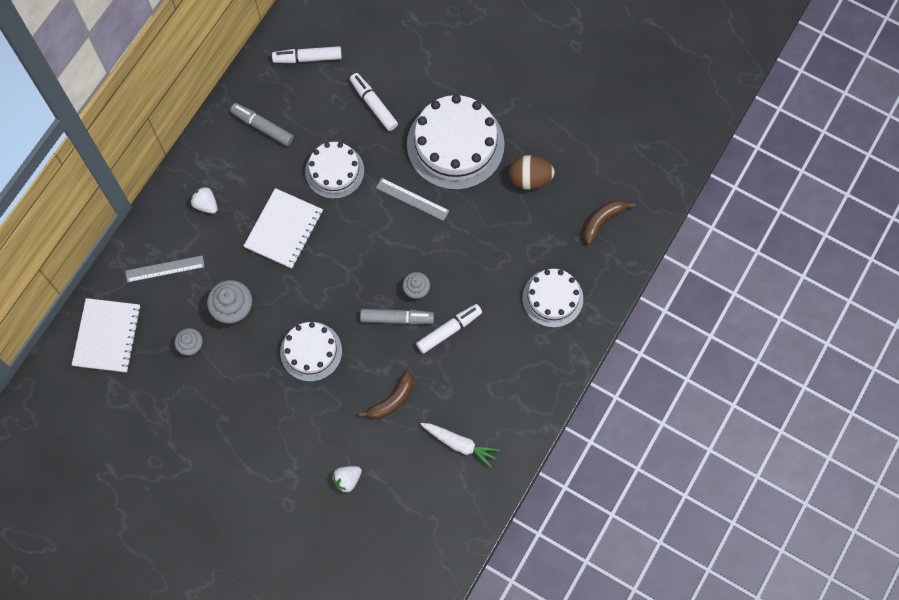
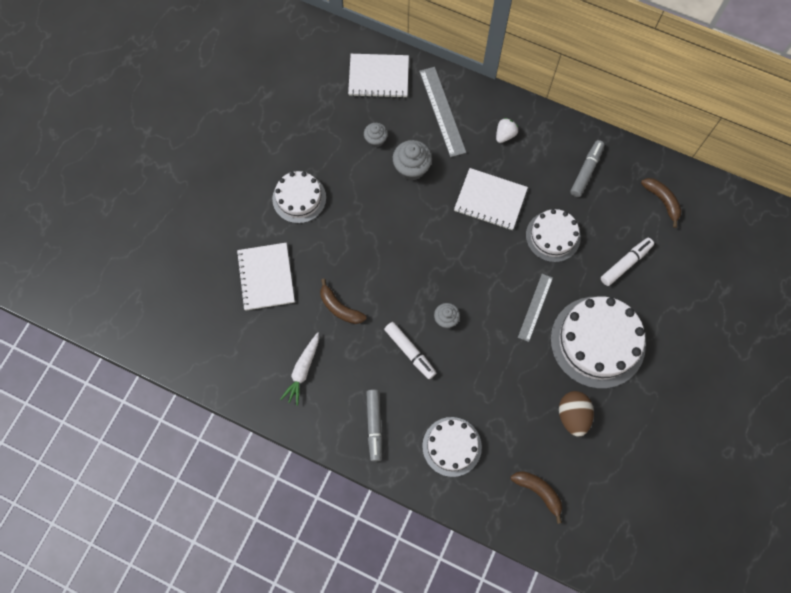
camera: 85 degrees right, 0 degrees up
grey ruler [125,255,205,283] -> grey ruler [419,67,466,157], size x1.52
white marker [272,46,342,63] -> brown banana [641,178,682,228]
white cake [280,322,342,382] -> white cake moved to [272,171,326,223]
white strawberry [332,466,362,493] -> white notebook [236,243,295,311]
grey marker [360,309,434,325] -> grey marker moved to [366,389,382,461]

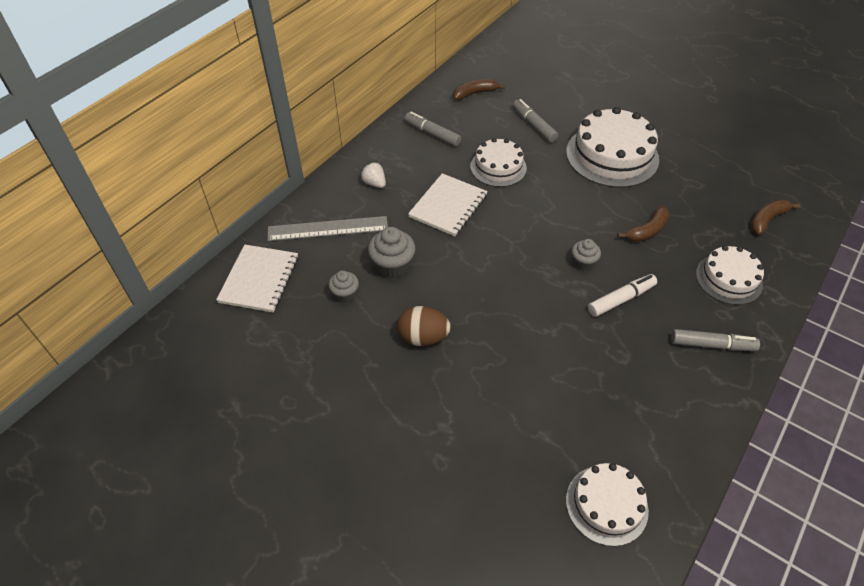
camera: 80 degrees left, 20 degrees down
white notebook [236,243,295,311] -> none
white cake [272,171,326,223] -> white cake moved to [566,463,649,546]
white carrot [280,332,319,406] -> none
brown banana [320,279,367,324] -> brown banana moved to [617,206,669,242]
grey ruler [518,274,553,342] -> none
brown egg [559,391,594,437] -> brown egg moved to [397,306,451,346]
white marker [601,238,654,286] -> grey marker [513,99,558,142]

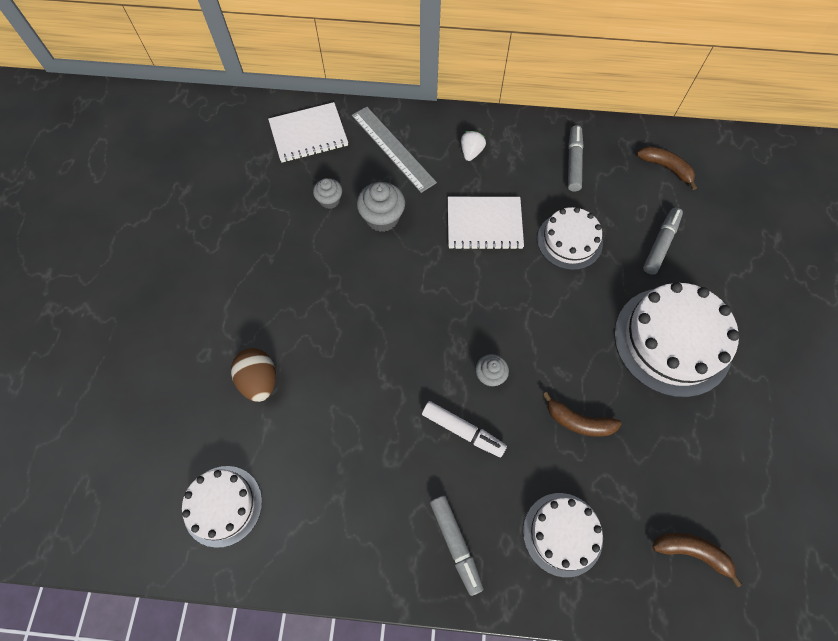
camera: 60 degrees right, 15 degrees up
brown egg [397,306,451,346] -> brown egg moved to [231,348,276,402]

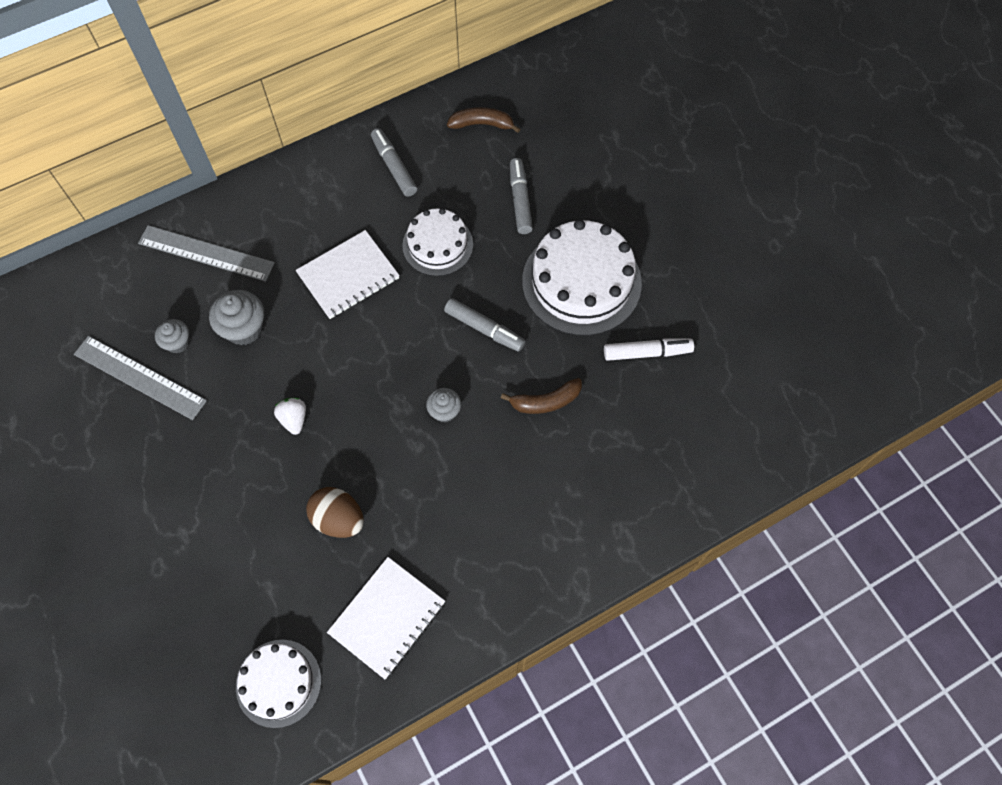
camera: 35 degrees left, 0 degrees up
brown egg [231,348,276,402] -> brown egg moved to [306,487,364,538]
white notebook [268,102,348,163] -> white notebook moved to [327,557,445,679]
white marker [422,401,507,457] -> white marker moved to [604,339,694,361]
grey marker [430,495,484,596] -> grey marker moved to [444,298,525,352]
white strawberry [461,131,486,161] -> white strawberry moved to [274,398,306,435]
white cake [523,493,603,577] -> none
brown banana [652,533,742,587] -> none
none -> grey ruler [74,336,207,420]

